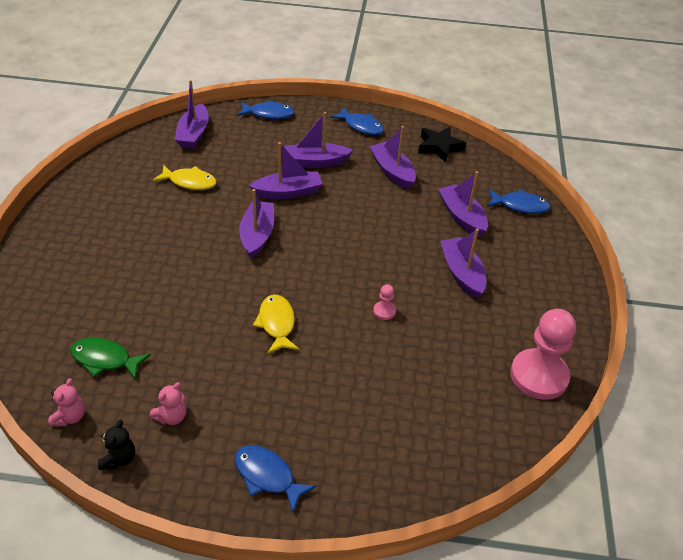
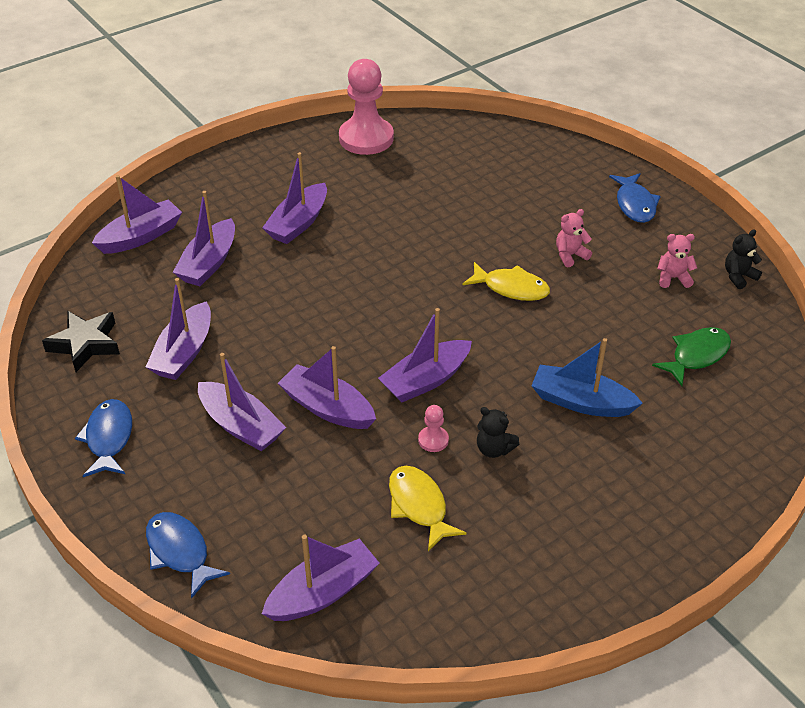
camera: 130 degrees left, 0 degrees up
pink teddy bear [48,378,85,426] -> pink teddy bear moved to [556,209,592,267]
green fish [70,338,151,380] -> green fish turned 105 degrees counterclockwise [652,327,731,386]
yellow fish [253,294,299,354] -> yellow fish turned 105 degrees counterclockwise [462,262,550,301]
pink pawn [373,284,396,320] -> pink pawn moved to [418,405,449,452]
blue fish [487,189,551,214] -> purple boat [92,175,182,254]
none -> black teddy bear [477,407,519,458]
none -> blue boat [531,338,643,417]

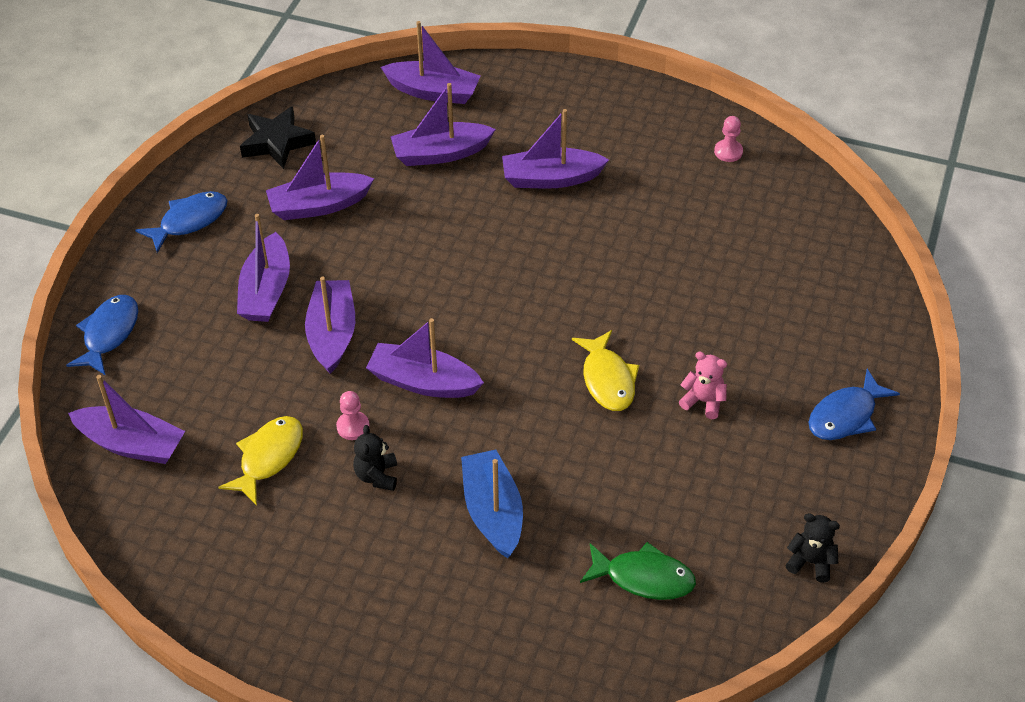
camera: 55 degrees right, 5 degrees up
pink pawn [339,59,394,155] -> pink pawn [714,116,743,162], size x0.42
pink teddy bear [657,234,697,288] -> none

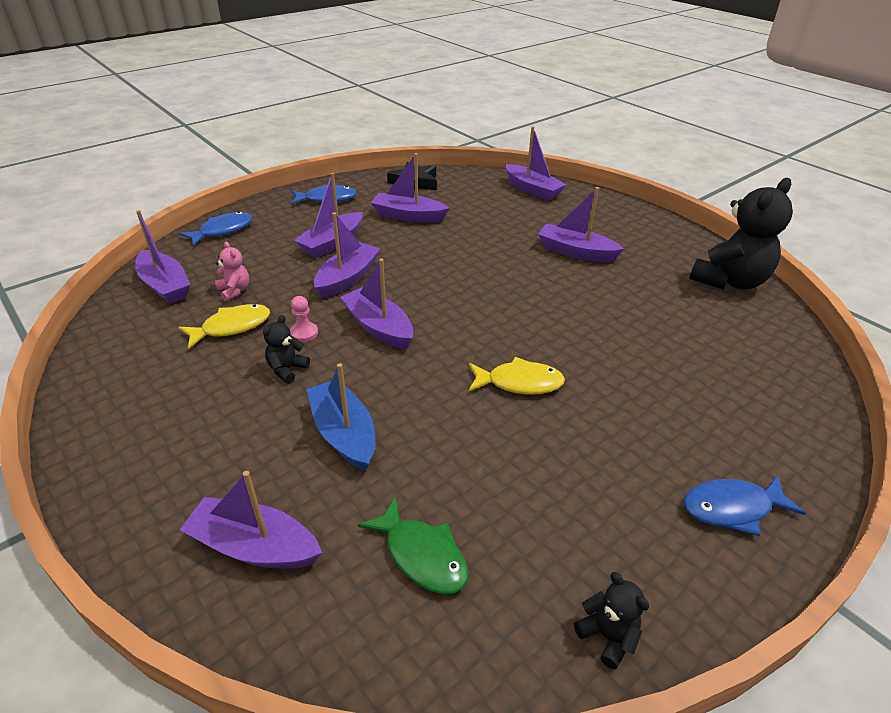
camera: 30 degrees right, 10 degrees down
purple boat [390,83,496,166] -> purple boat moved to [180,471,322,569]
blue boat [461,450,523,558] -> blue boat turned 45 degrees counterclockwise [306,363,375,471]
yellow fish [572,330,639,411] -> yellow fish turned 105 degrees counterclockwise [469,357,565,395]
pink teddy bear [679,352,727,419] -> pink teddy bear moved to [215,242,249,301]
pink pawn [714,116,743,162] -> black teddy bear [689,178,793,290]

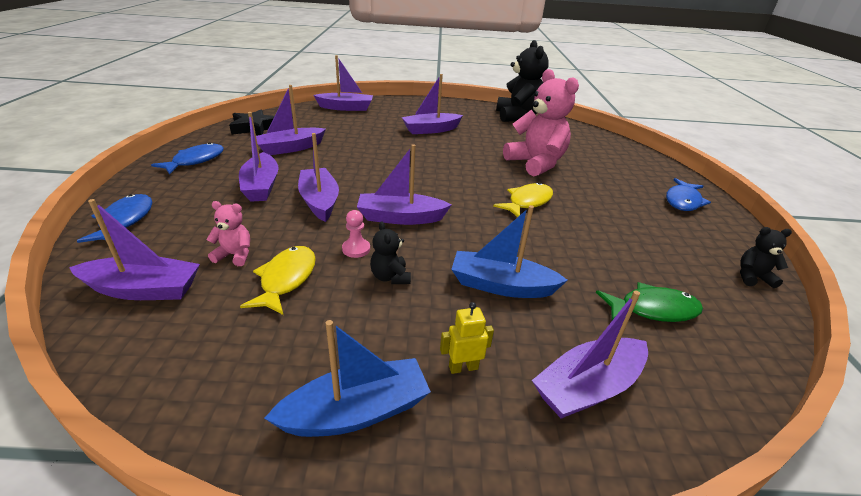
camera: 50 degrees left, 5 degrees down
none -> blue boat [264,320,431,437]
none -> yellow robot [440,302,494,374]
none -> pink teddy bear [503,69,579,176]

